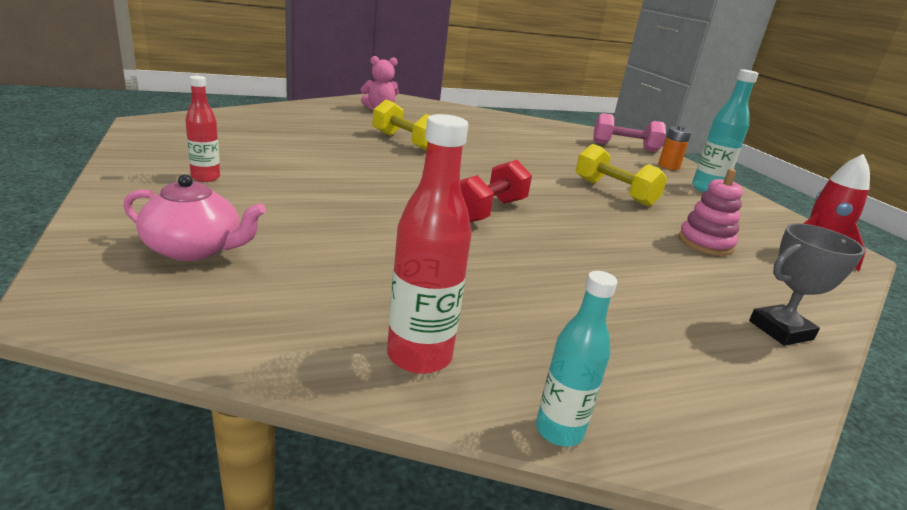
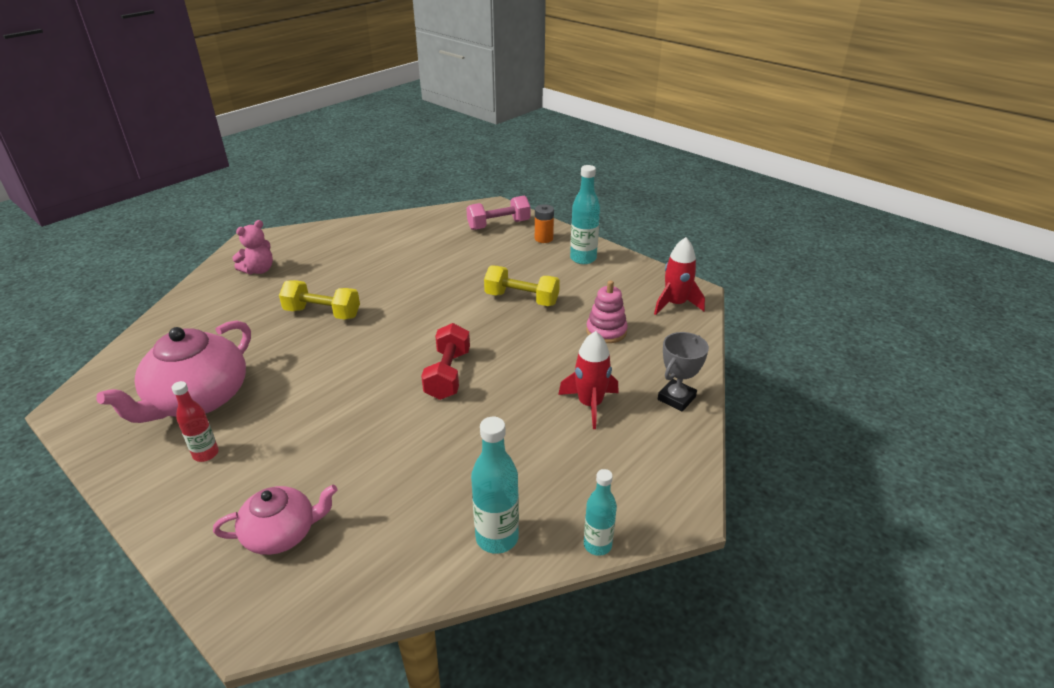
camera: 25 degrees left, 10 degrees up
red bottle [387,114,472,374] -> turquoise bottle [471,417,519,554]
none -> pink teapot [96,320,251,423]
none -> red rocket [558,331,619,429]

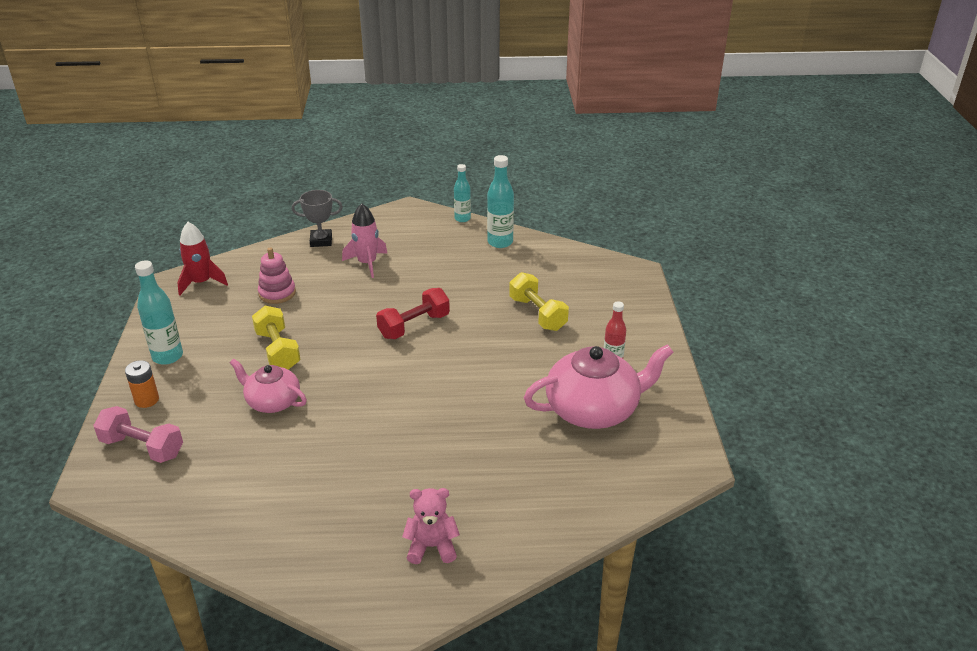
camera: 135 degrees left, 0 degrees up
pink teapot [213,485,337,555] -> pink teapot moved to [230,359,307,413]
yellow dumbbell [279,280,360,320] -> yellow dumbbell moved to [509,272,569,331]
red rocket [558,331,619,429] -> pink rocket [342,203,388,278]

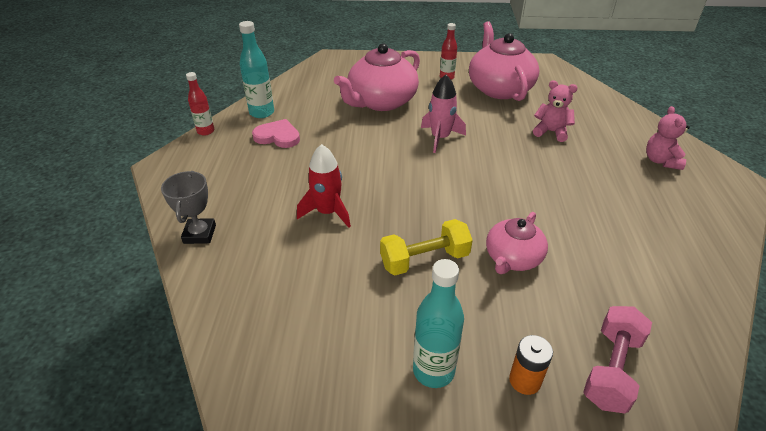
camera: 85 degrees left, 5 degrees up
red rocket [177,222,228,295] -> red rocket moved to [297,144,351,228]
pink stacking toy [258,247,296,304] -> none
pink rocket [342,203,388,278] -> pink rocket moved to [421,75,466,153]
red dumbbell [376,288,450,339] -> none
turquoise bottle [454,164,471,222] -> red bottle [186,72,214,135]
yellow dumbbell [509,272,569,331] -> pink teapot [334,43,420,111]
none -> pink heart [252,119,300,148]
none -> pink teddy bear [533,81,578,142]

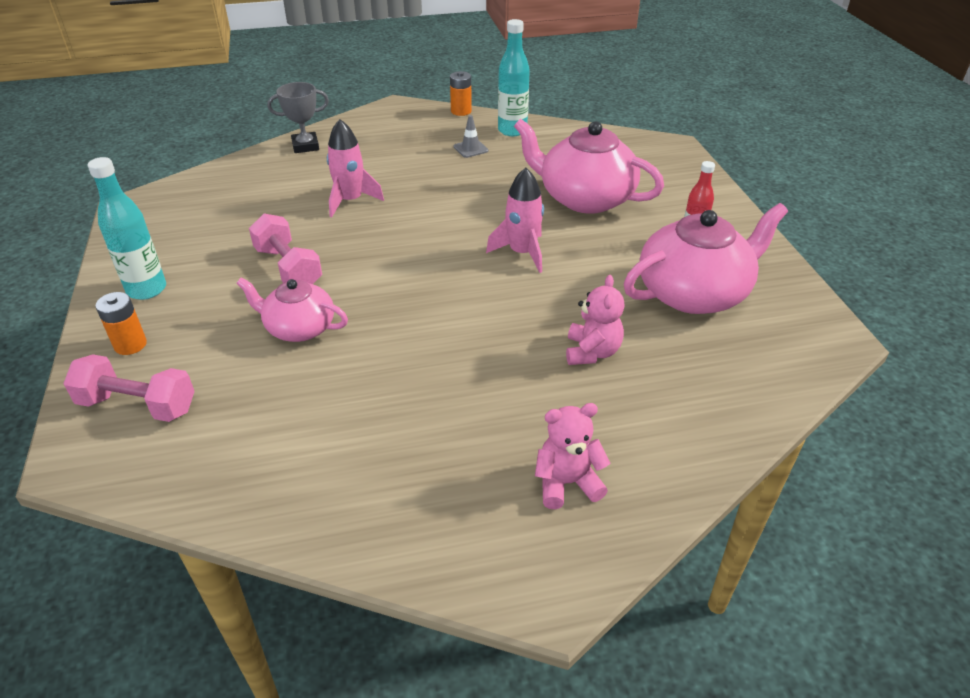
camera: 75 degrees right, 0 degrees up
red bottle [186,72,214,135] -> orange battery [450,71,472,116]
pink heart [252,119,300,148] -> grey traffic cone [454,115,489,158]
red rocket [297,144,351,228] -> pink rocket [327,119,384,217]
yellow dumbbell [380,219,473,275] -> pink dumbbell [249,214,322,284]

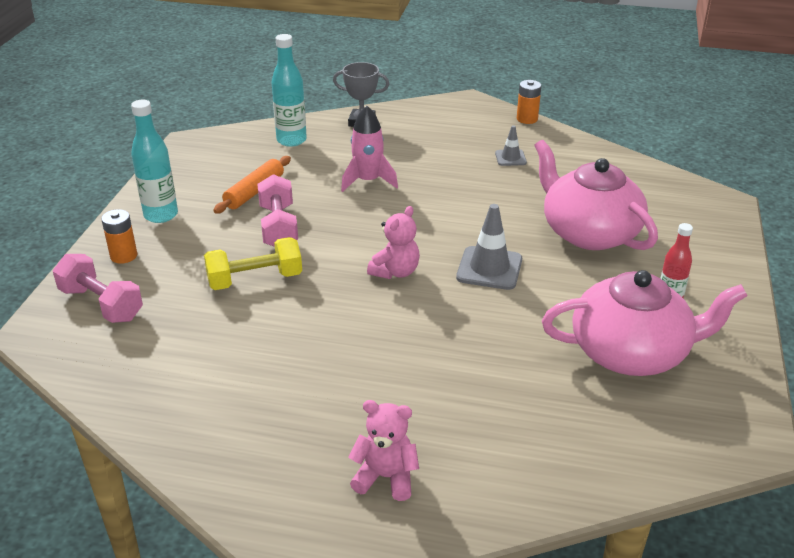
camera: 25 degrees right, 5 degrees down
pink teapot [236,278,348,342] -> yellow dumbbell [204,237,302,290]
pink rocket [486,168,544,273] -> grey traffic cone [456,204,522,290]
turquoise bottle [498,19,530,136] -> turquoise bottle moved to [271,34,307,147]
pink teddy bear [566,275,625,365] -> pink teddy bear moved to [367,206,420,279]
none -> orange rolling pin [213,156,291,214]

